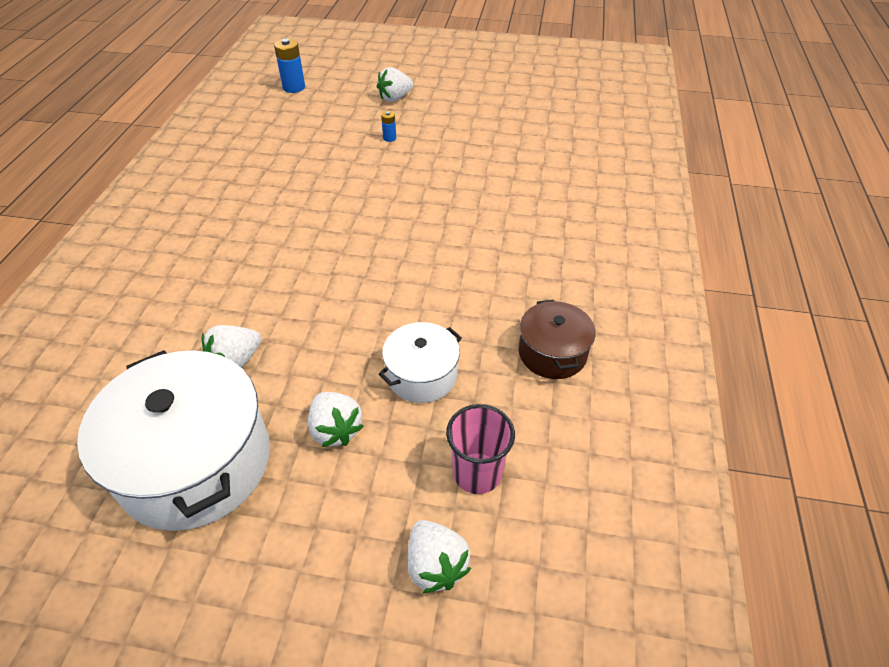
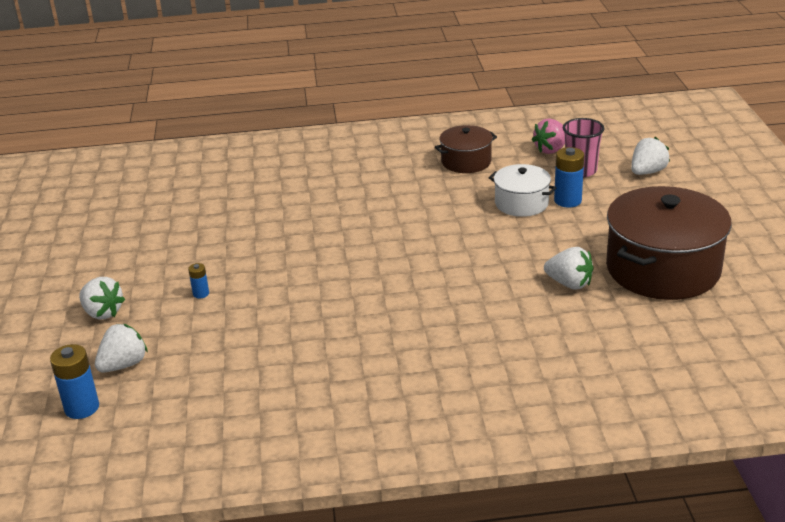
camera: 105 degrees left, 15 degrees down
white pot [77,350,270,531] -> brown pot [606,186,732,300]
white strawberry [308,392,364,447] -> white strawberry moved to [95,324,148,372]
none -> pink strawberry [532,118,565,154]
none -> blue battery [554,147,584,208]

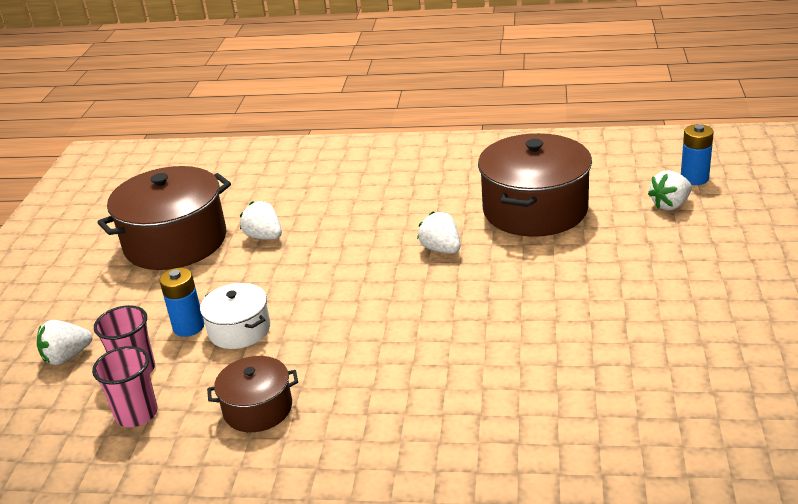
camera: 165 degrees left, 0 degrees up
white strawberry [79,277,125,320] -> white strawberry moved to [417,211,461,254]
blue battery [188,263,209,299] -> none
pink strawberry [532,118,565,154] -> pink cup [92,346,158,427]
none -> brown pot [478,133,592,237]

